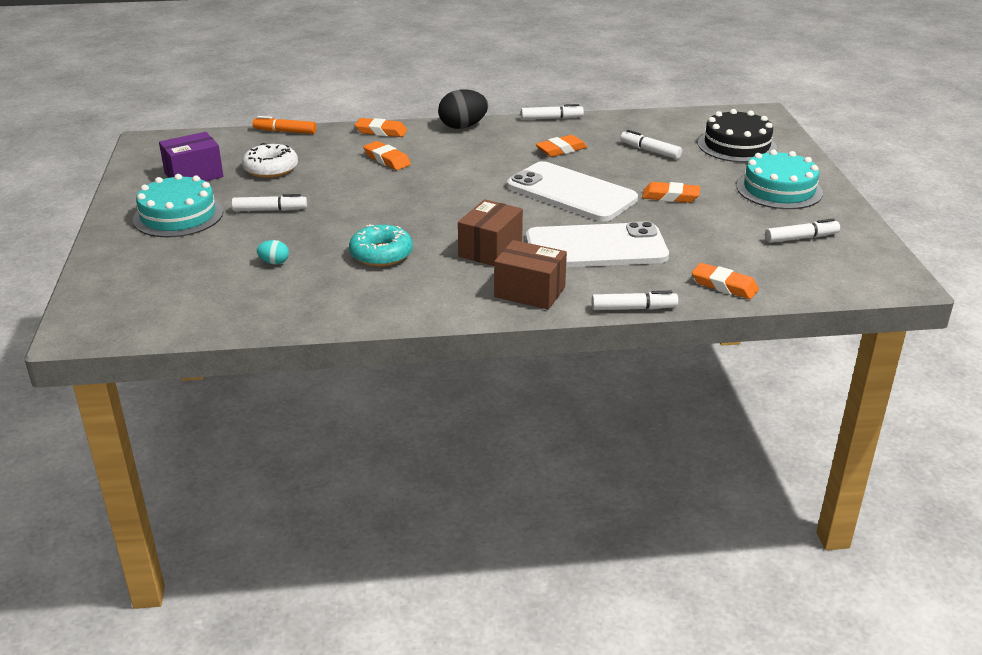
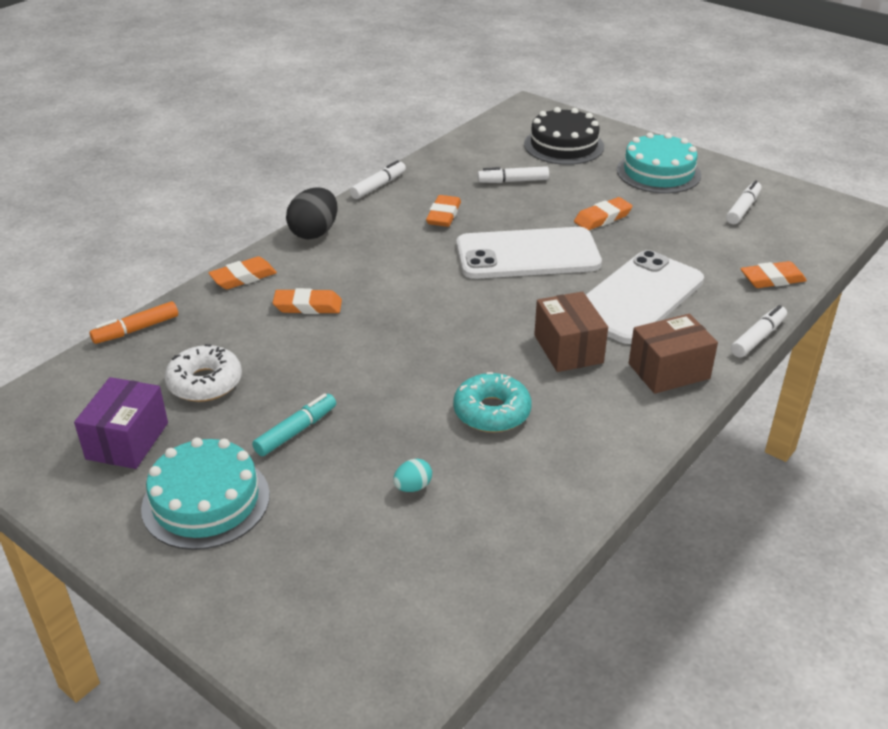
camera: 45 degrees left, 5 degrees up
white marker [232,194,307,211] -> turquoise marker [252,393,336,456]

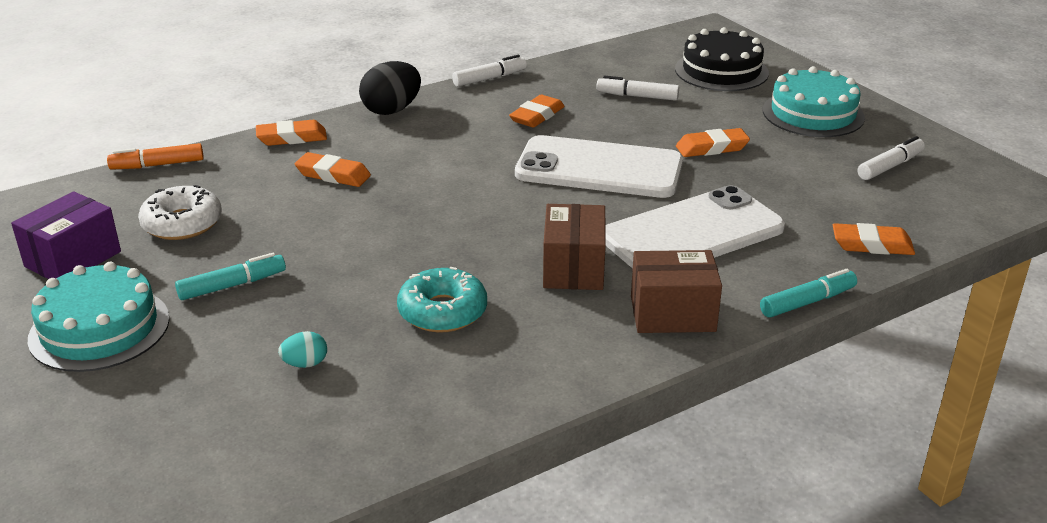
camera: 20 degrees right, 5 degrees down
white marker [731,305,787,358] -> turquoise marker [760,269,857,317]

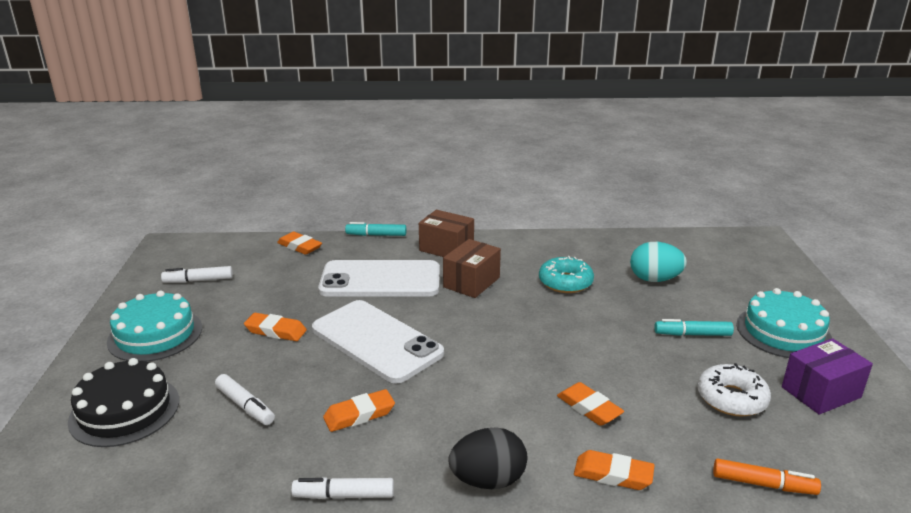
camera: 150 degrees left, 5 degrees down
turquoise egg [278,331,327,368] -> turquoise egg [630,242,687,282], size x1.98

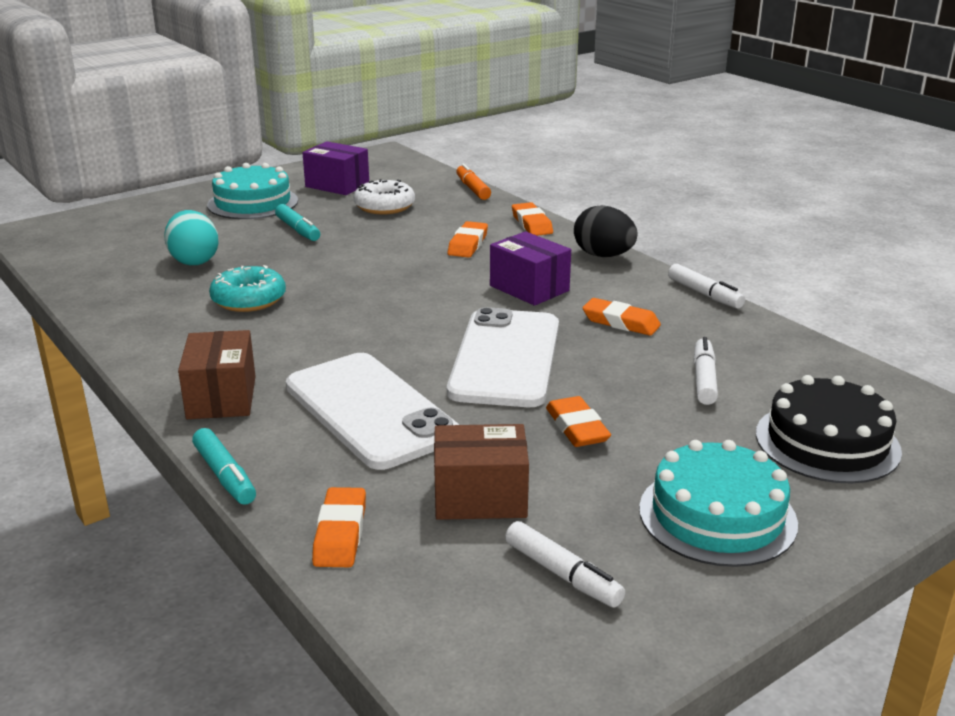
camera: 125 degrees left, 0 degrees up
brown box [443,239,501,298] -> brown box moved to [434,424,529,520]
none -> purple box [490,231,571,306]

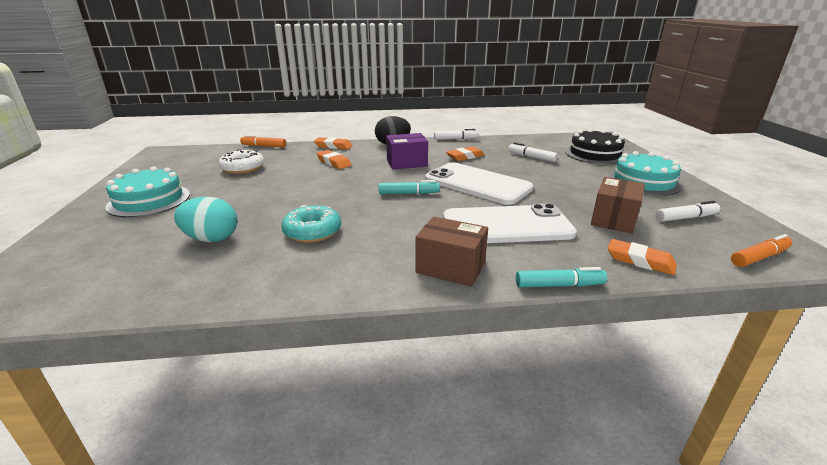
camera: 60 degrees left, 0 degrees up
turquoise marker [275,204,320,241] -> turquoise marker moved to [379,180,440,194]
purple box [303,141,369,195] -> none
orange eraser [546,396,611,447] -> none
none -> orange marker [731,234,792,267]

